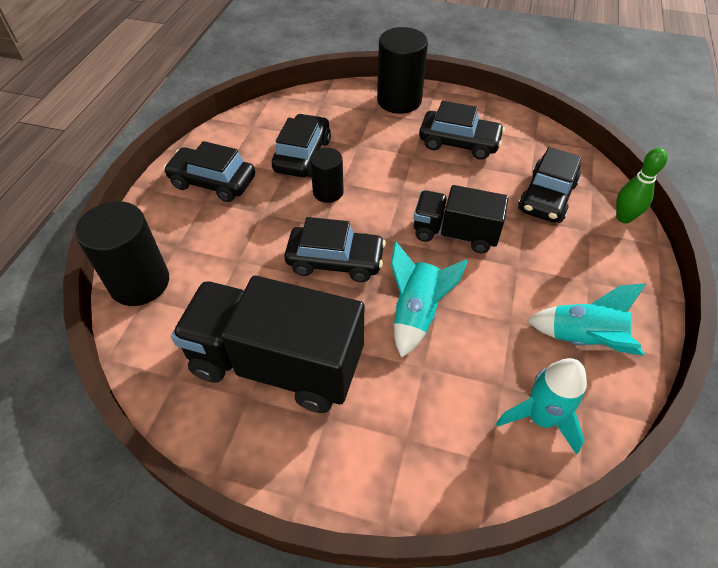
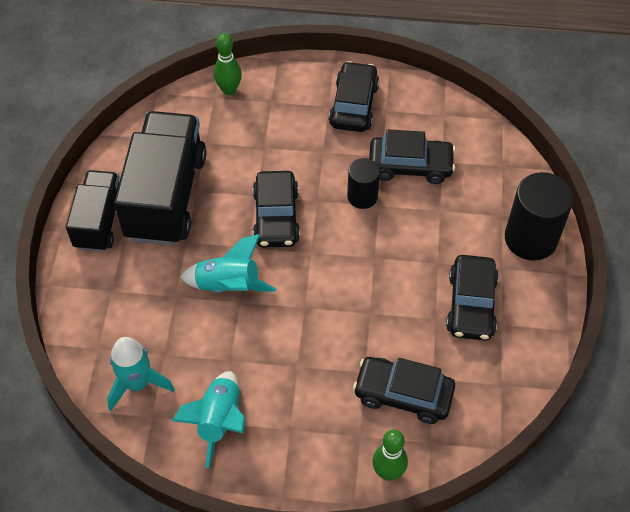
camera: 80 degrees right, 5 degrees up
black cylinder [75,201,169,306] -> green bowling pin [214,33,242,95]
black truck [413,185,509,253] -> black truck moved to [66,170,119,252]

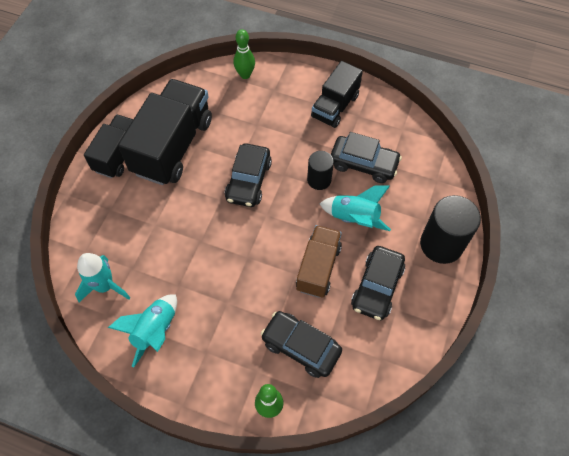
camera: 15 degrees right, 5 degrees up
turquoise rocket [180,234,276,293] -> turquoise rocket moved to [320,185,391,231]
black car [329,61,379,132] -> black truck [311,61,363,128]
none -> brown truck [296,225,342,298]

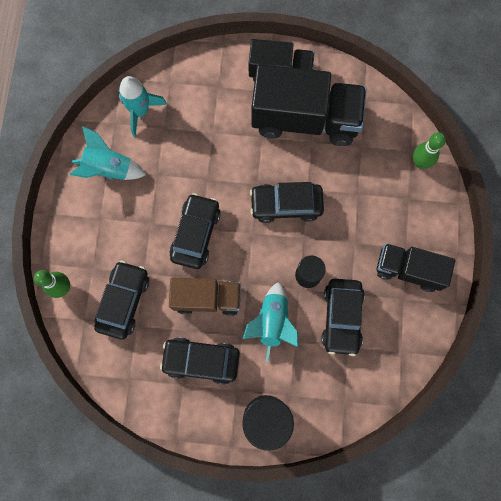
camera: 75 degrees right, 15 degrees up
none -> black car [169,193,221,269]

